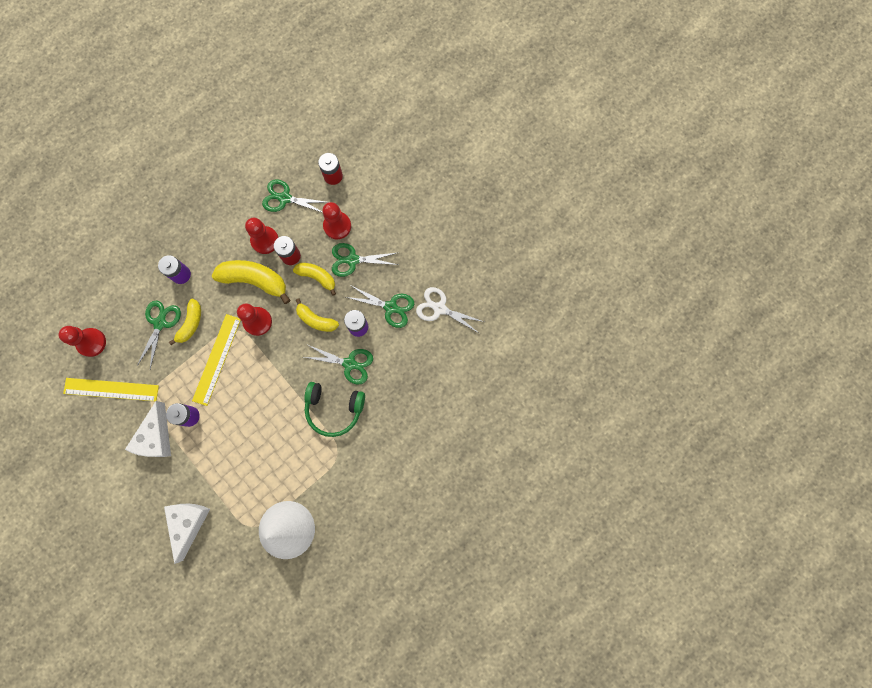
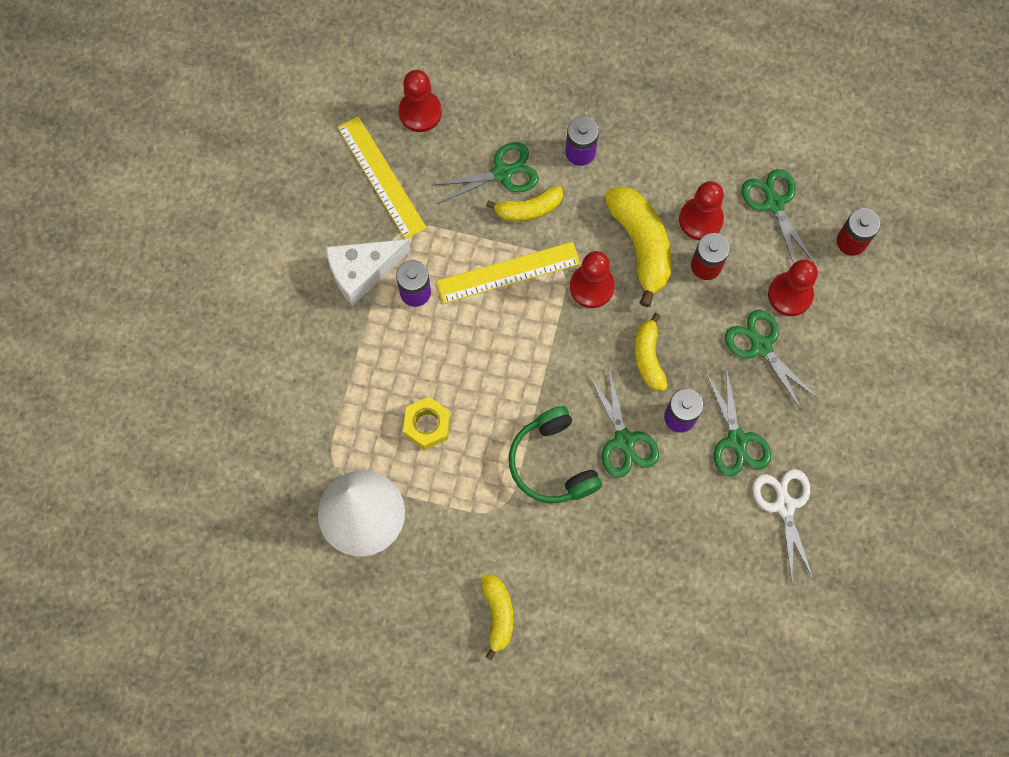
camera: 55 degrees right, 5 degrees down
white cheese [164,503,210,564] -> none
yellow banana [293,263,336,296] -> yellow banana moved to [481,574,514,661]
none -> yellow nut [403,397,450,450]

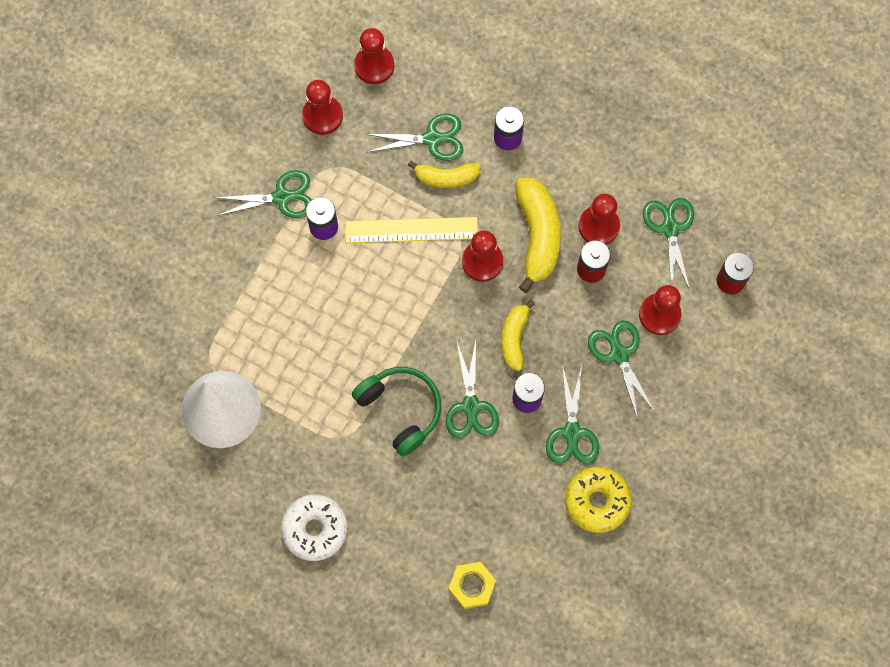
camera: 15 degrees right, 0 degrees up
white cheese [326,239,411,306] -> green scissors [213,170,312,218]
yellow ruler [337,116,426,239] -> red pawn [302,80,343,135]
yellow nut [403,397,450,450] -> yellow nut moved to [449,562,496,609]
yellow banana [481,574,514,661] -> white donut [281,494,348,561]
green headphones [509,406,602,503] -> green headphones turned 150 degrees clockwise [352,367,441,457]
white scissors [752,469,813,580] -> yellow donut [565,467,632,533]

